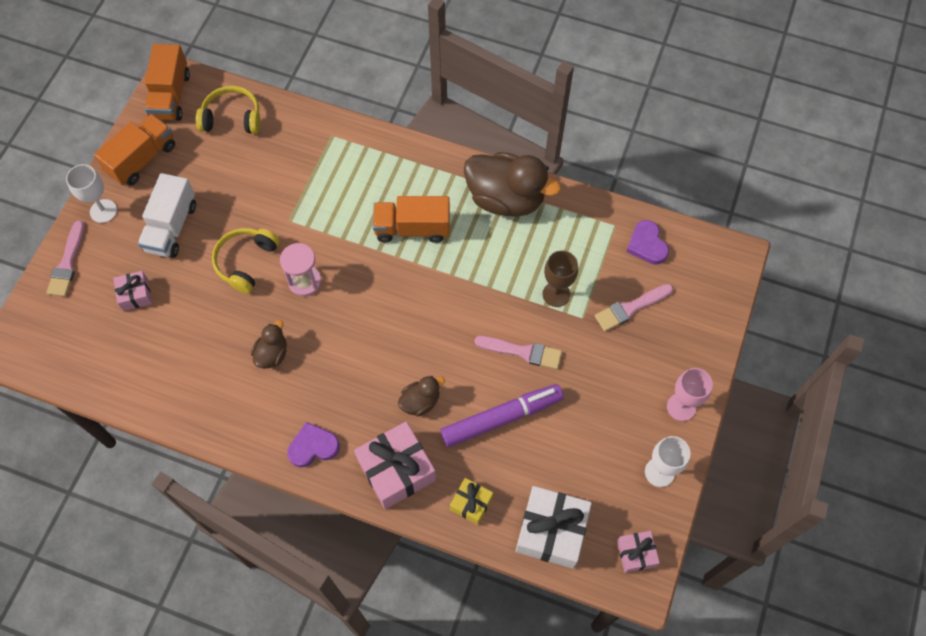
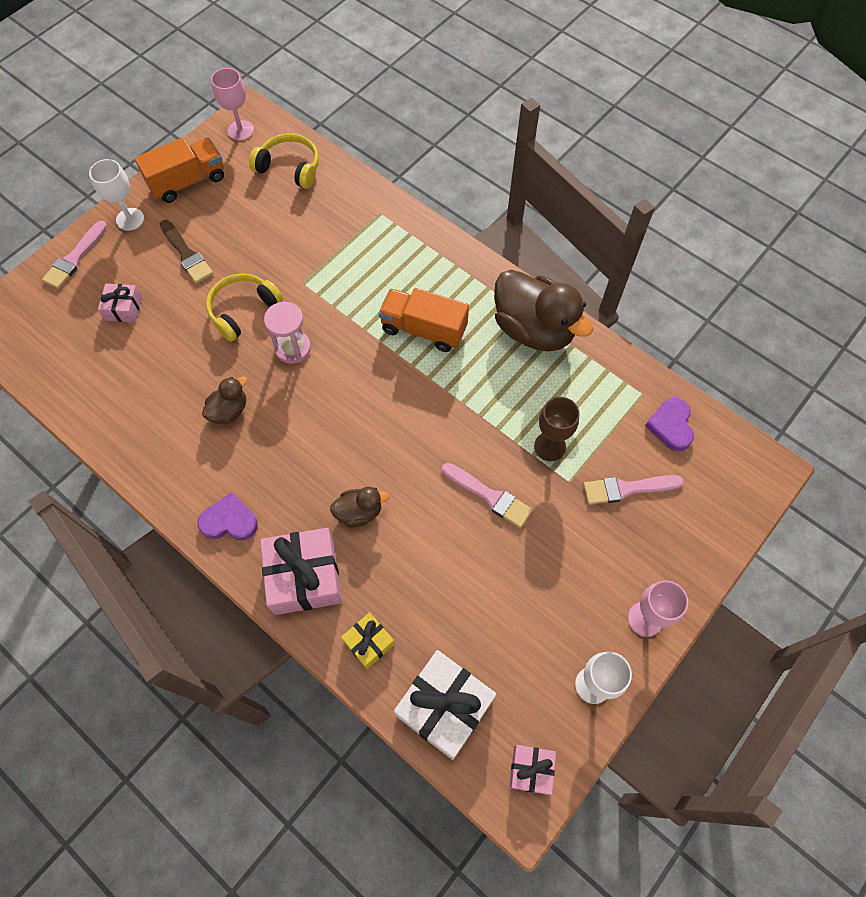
camera: 20 degrees right, 0 degrees up
white truck [138,173,196,258] -> brown brush [160,220,213,284]
orange truck [145,44,190,121] -> pink goblet [211,68,254,141]
purple marker [440,384,564,447] -> none

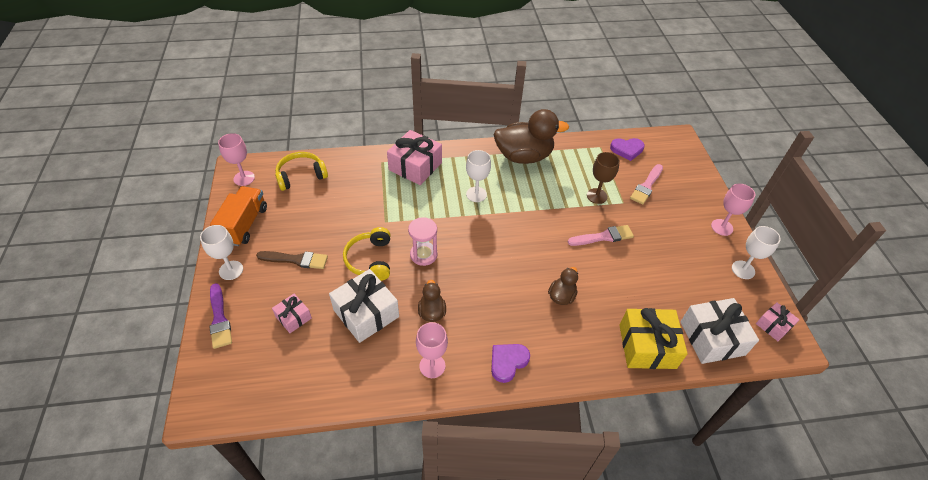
camera: 50 degrees left, 15 degrees down
pink brush [42,221,107,289] -> purple brush [209,283,232,349]
pink gift [260,528,342,615] -> pink gift moved to [387,130,442,185]
yellow gift [341,612,395,669] -> yellow gift [619,308,688,369], size x1.86
orange truck [379,288,469,352] -> white goblet [466,150,491,202]
purple heart [645,398,694,451] -> purple heart turned 45 degrees counterclockwise [610,138,645,161]
none -> white gift [329,269,399,343]
none -> pink goblet [416,322,448,378]

